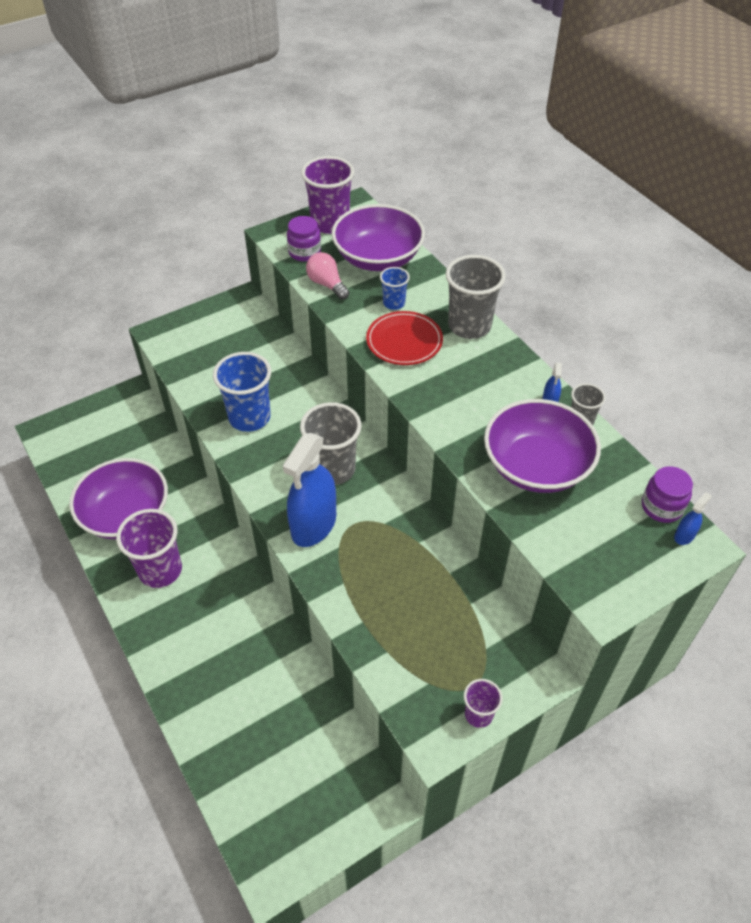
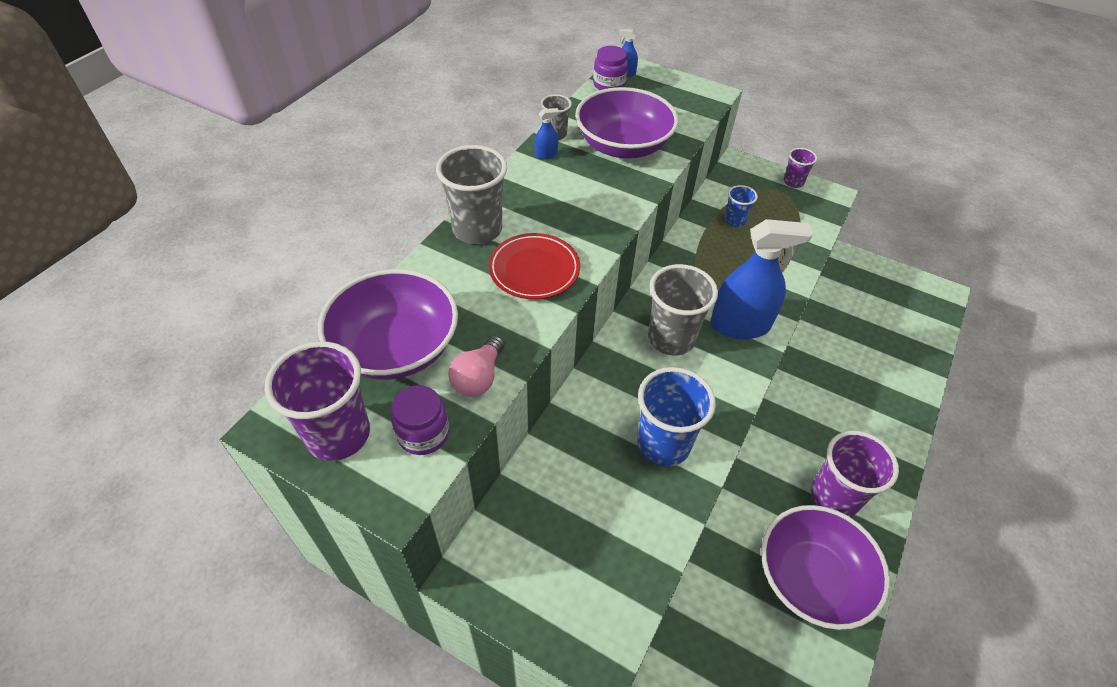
camera: 120 degrees left, 0 degrees up
blue cup [380,267,410,310] -> blue cup moved to [724,185,758,227]

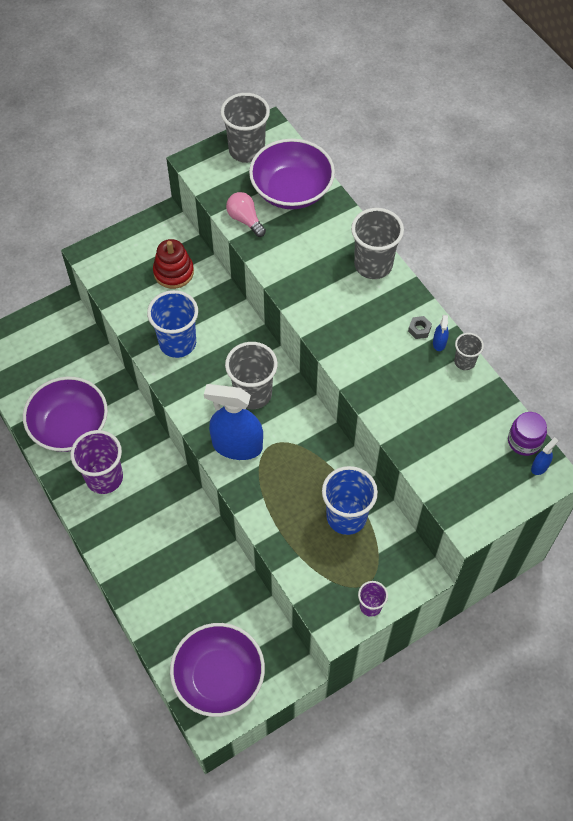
camera: 120 degrees right, 10 degrees up
purple cup [265,342,370,461] -> grey cup [220,93,270,163]
purple jar [391,385,449,455] -> none
red plate [488,233,580,299] -> none
purple bowl [575,87,678,159] -> purple bowl moved to [170,623,265,717]
blue spray bottle [711,219,813,339] -> blue spray bottle turned 75 degrees clockwise [204,384,263,460]
blue cup [724,185,758,227] -> blue cup [322,466,378,535], size x1.89
none -> red stacking toy [153,239,194,289]
none -> grey nut [408,316,432,339]

